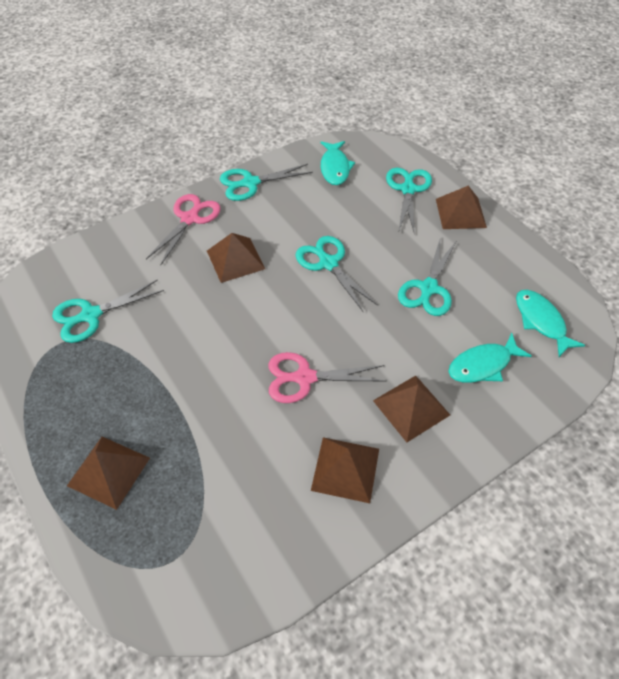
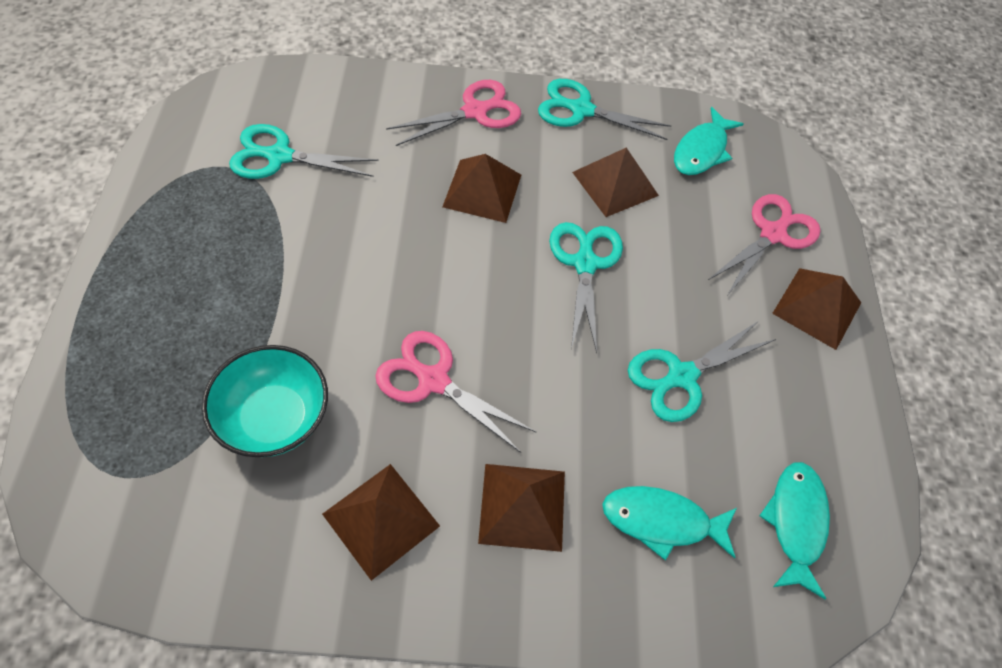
camera: 30 degrees right, 5 degrees up
brown pyramid [67,437,150,510] -> brown pyramid moved to [572,147,659,217]
turquoise scissors [386,168,432,235] -> pink scissors [707,194,821,296]
none -> turquoise bowl [202,345,328,457]

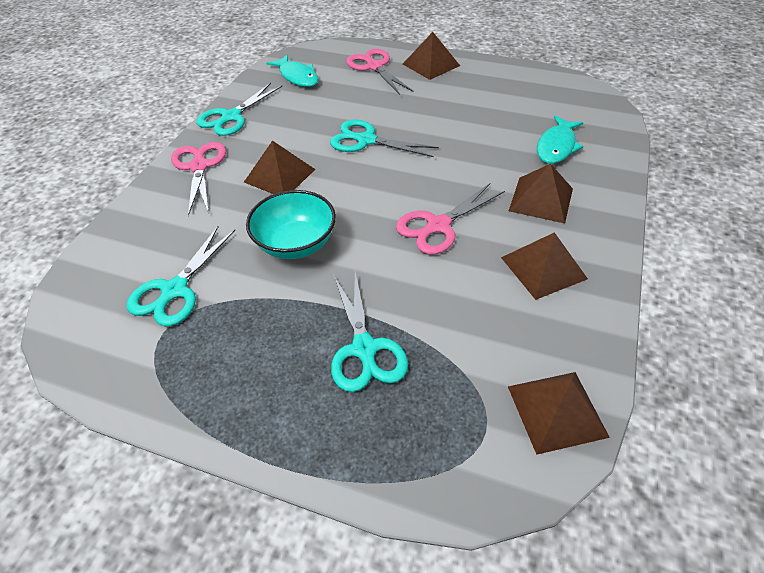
camera: 65 degrees left, 10 degrees down
turquoise bowl [202,345,328,457] -> turquoise bowl moved to [246,190,336,259]
brown pyramid [572,147,659,217] -> brown pyramid moved to [508,372,610,455]
turquoise scissors [628,321,776,422] -> turquoise scissors moved to [331,271,408,392]
turquoise fish [759,462,830,599] -> none

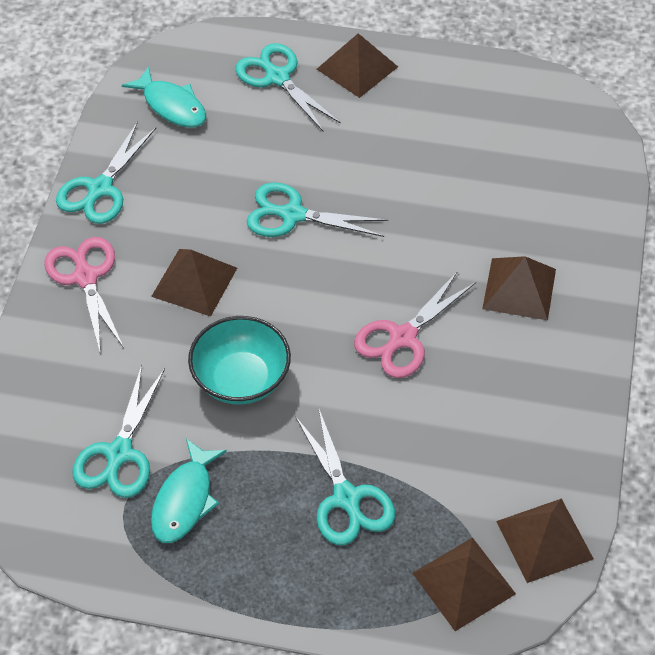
camera: 10 degrees left, 5 degrees up
pink scissors [346,49,413,95] -> turquoise scissors [235,43,341,132]
brown pyramid [501,232,588,300] -> brown pyramid moved to [413,537,516,631]
turquoise fish [537,116,583,164] -> turquoise fish moved to [151,439,227,543]

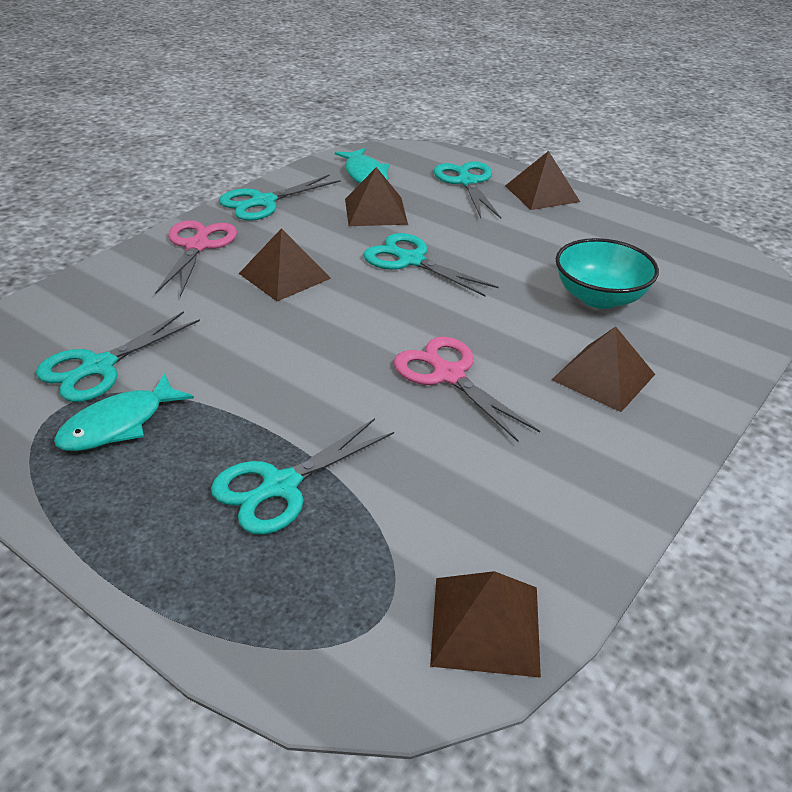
camera: 25 degrees right, 15 degrees down
turquoise bowl [188,316,291,405] -> turquoise bowl moved to [556,238,659,309]
turquoise scissors [295,407,395,545] -> turquoise scissors turned 45 degrees clockwise [211,418,394,535]
pink scissors [354,271,476,378] -> pink scissors turned 75 degrees clockwise [394,337,540,442]
brown pyramid [413,537,516,631] -> brown pyramid moved to [345,167,408,226]

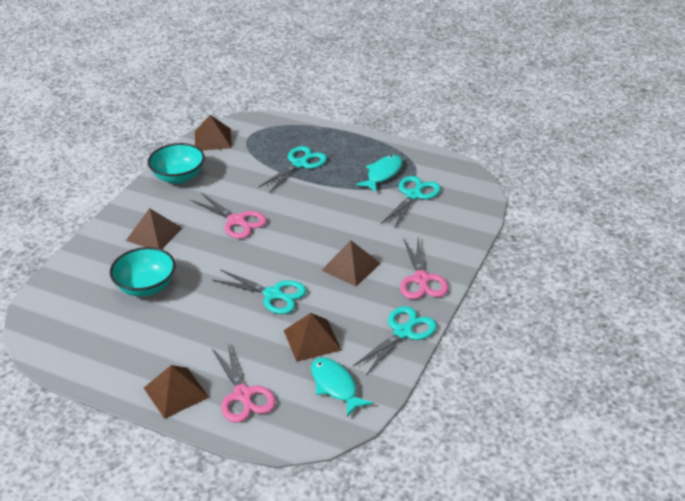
camera: 170 degrees right, 0 degrees up
turquoise scissors [434,161,501,219] -> pink scissors [212,344,276,423]
none -> turquoise bowl [148,143,205,184]

